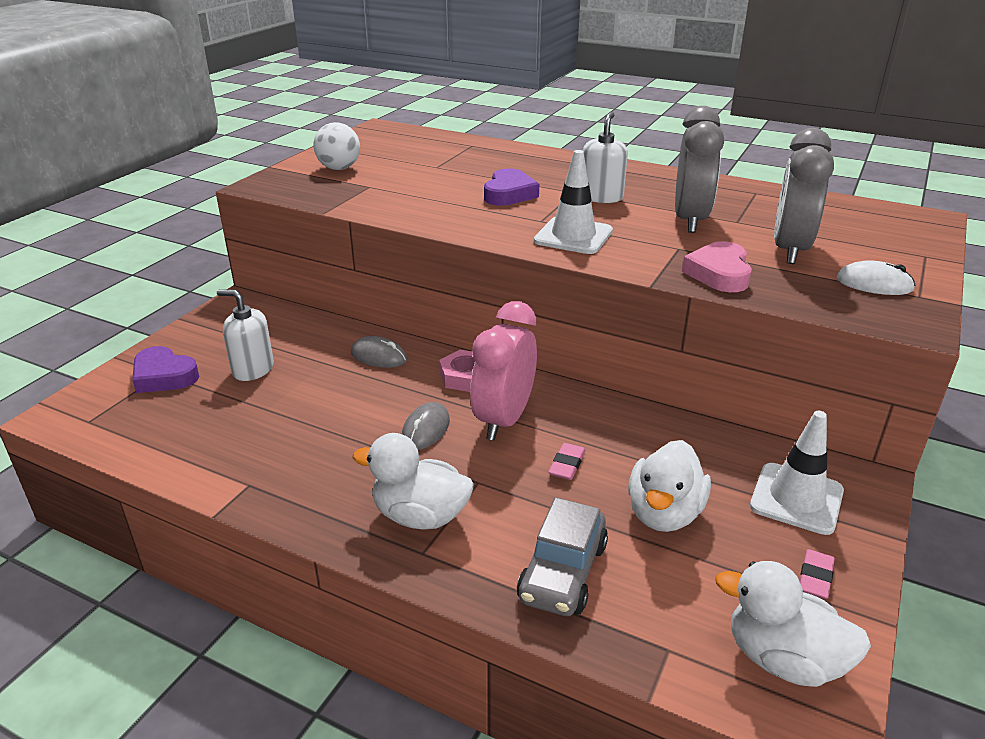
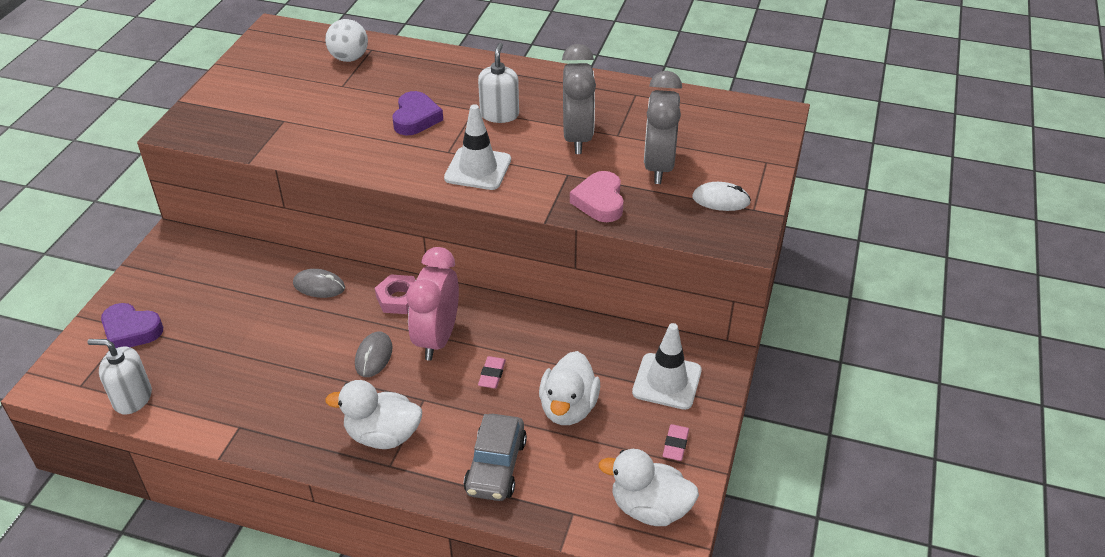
camera: 10 degrees left, 10 degrees up
white soap dispenser [217,289,274,381] -> white soap dispenser moved to [87,339,152,414]
white ball [313,122,360,170] -> white ball moved to [325,19,368,62]

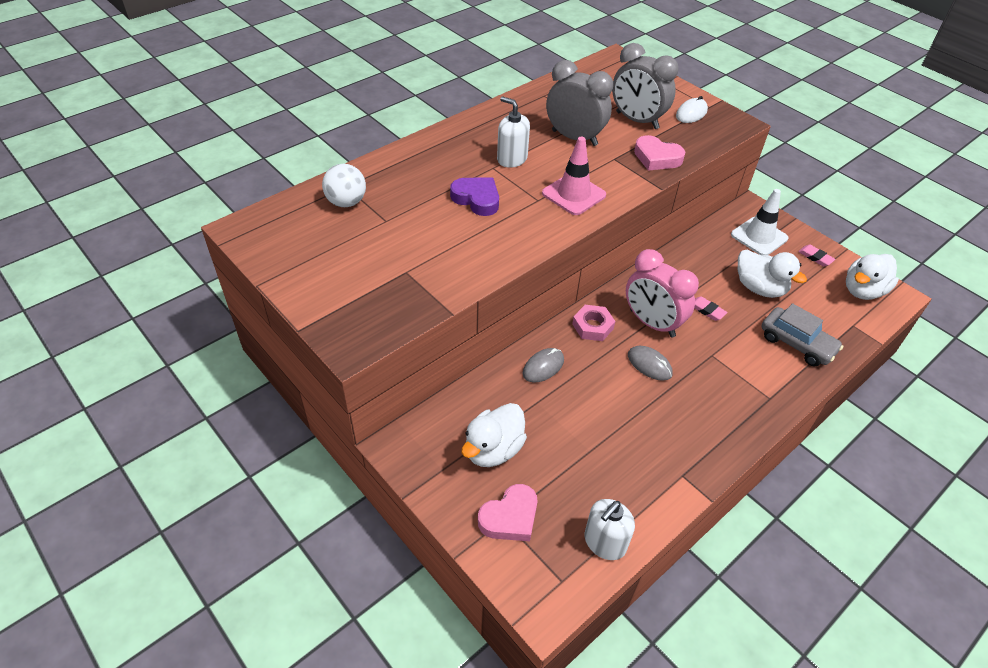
camera: 60 degrees left, 5 degrees up
purple heart [101,303,163,348] -> pink heart [478,484,538,541]
white duck [325,380,422,449] -> white duck moved to [461,403,527,467]
white traffic cone [444,104,511,190] -> pink traffic cone [542,137,606,215]

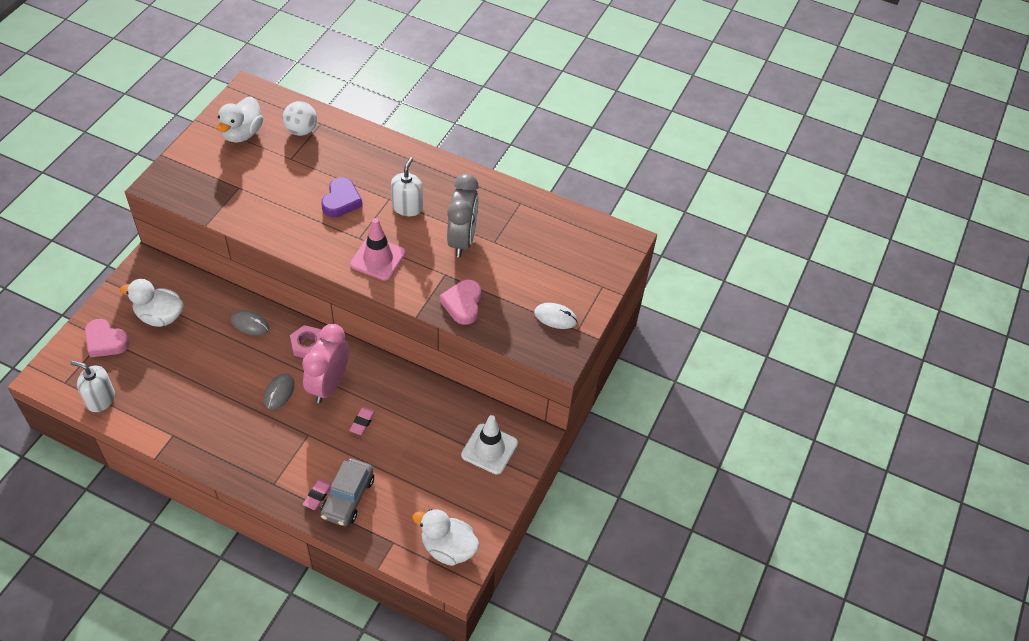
camera: 65 degrees right, 5 degrees up
grey clock [612,43,679,129] -> none
white duck [738,250,807,298] -> white duck moved to [217,97,263,143]
pink eraser [798,245,835,266] -> pink eraser moved to [303,479,332,510]

